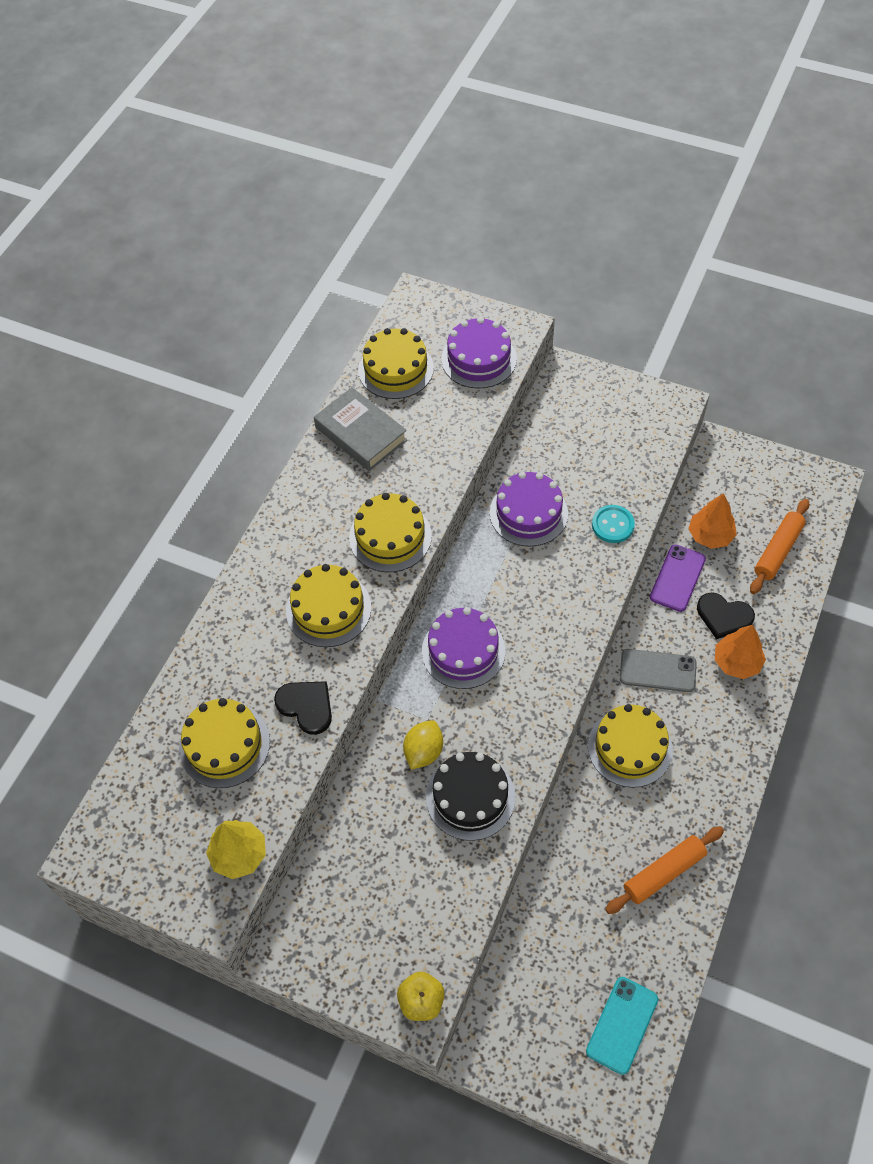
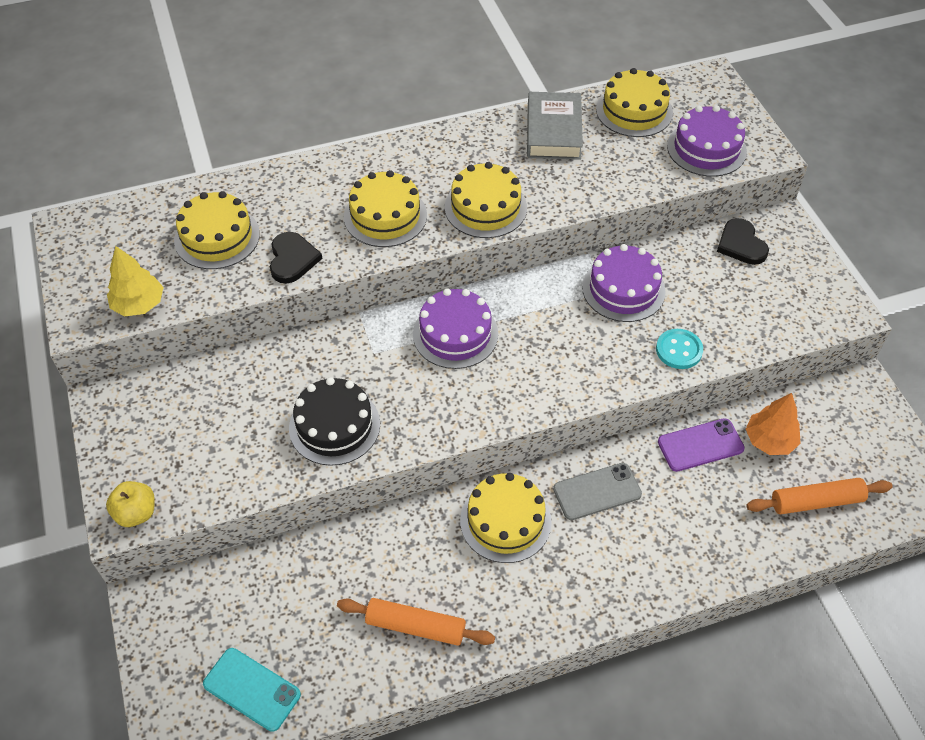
camera: 45 degrees right, 5 degrees down
yellow lemon [403,720,443,770] -> none
turquoise phone [586,977,658,1075] -> turquoise phone turned 45 degrees clockwise [203,648,301,732]
grey phone [620,649,696,692] -> grey phone turned 75 degrees counterclockwise [553,463,642,520]
black heart [697,593,755,639] -> black heart moved to [717,218,769,265]
orange tree [715,625,766,679] -> none

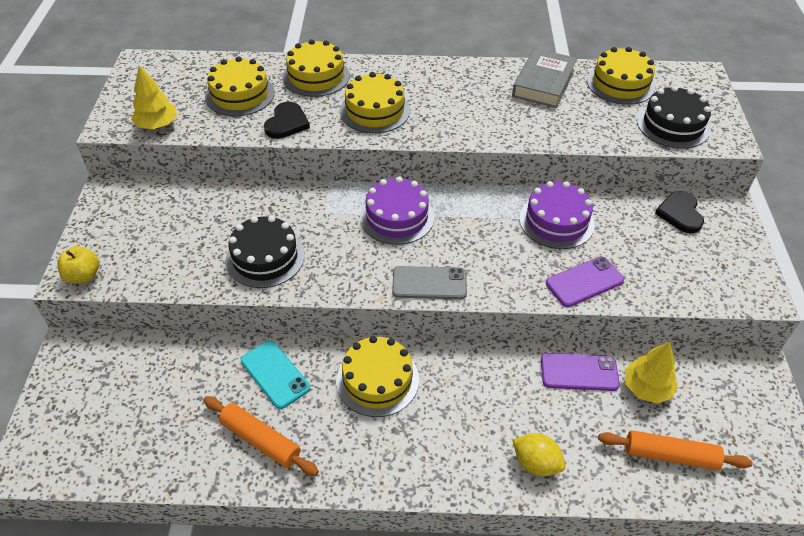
camera: 20 degrees right, 5 degrees down
turquoise phone [203,648,301,732] -> turquoise phone moved to [241,340,310,409]
yellow cake [445,162,527,238] -> yellow cake moved to [283,39,350,97]
grey phone [553,463,642,520] -> grey phone moved to [392,266,467,299]
turquoise button [656,329,703,369] -> purple phone [546,256,624,307]
purple cake [667,105,747,177] -> black cake [637,86,711,149]
orange tree [746,393,801,455] -> yellow tree [625,342,678,404]
none -> yellow lemon [512,433,566,476]

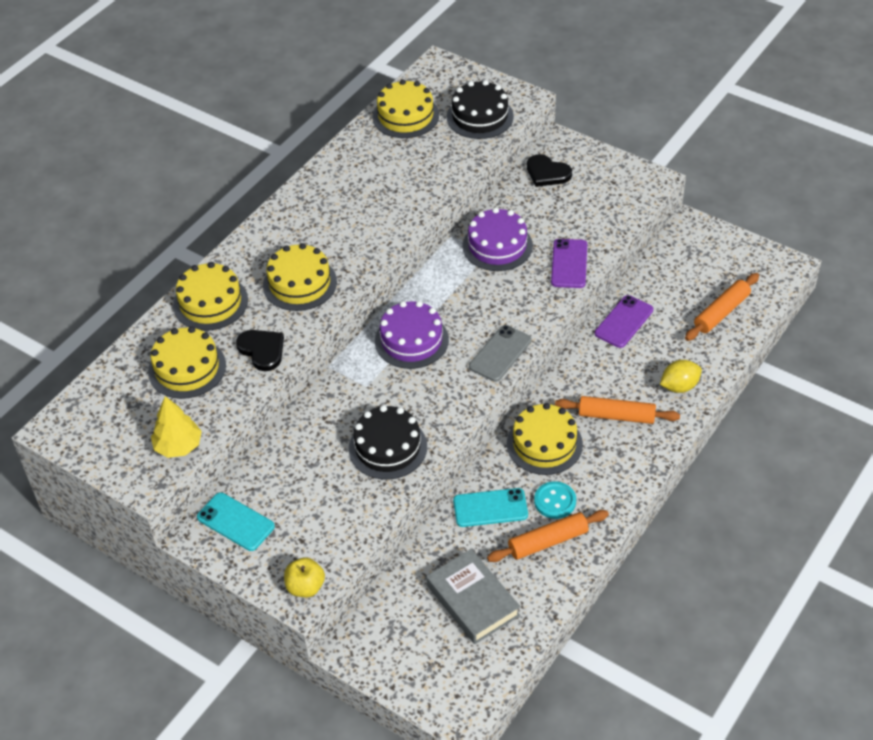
camera: 55 degrees left, 0 degrees up
grey book [512,48,577,108] -> grey book moved to [426,549,520,644]
yellow tree [625,342,678,404] -> none
none -> turquoise phone [197,492,275,551]
none -> turquoise button [534,481,576,519]
none -> orange rolling pin [555,396,680,424]

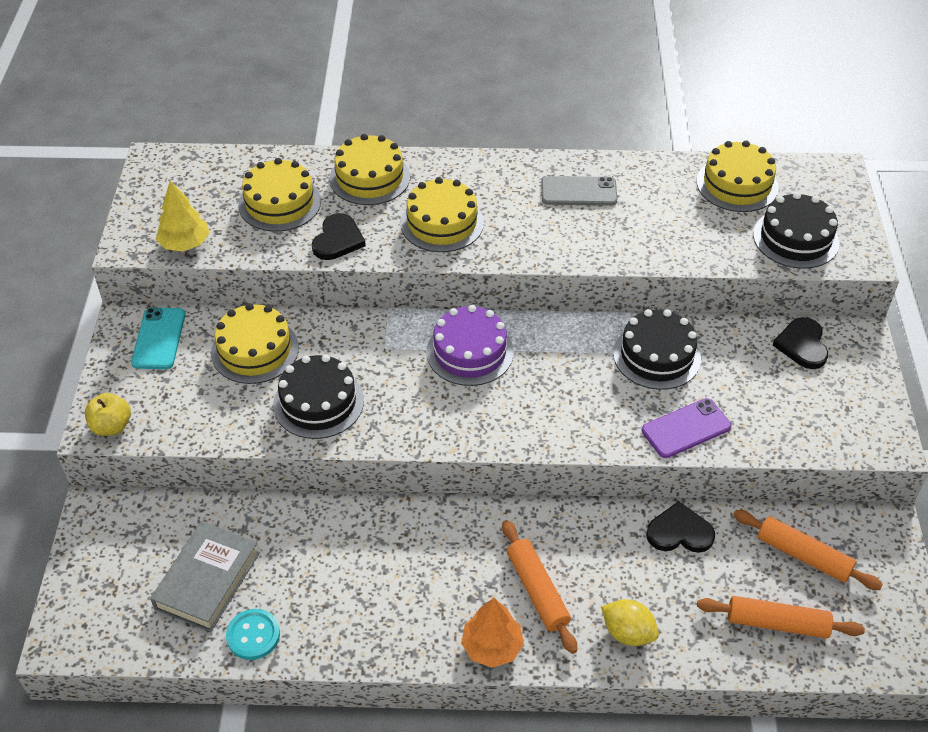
camera: 55 degrees right, 0 degrees up
turquoise phone [453,488,528,527] -> none
purple cake [463,208,533,271] -> black cake [613,309,701,390]
grey phone [469,325,532,382] -> grey phone moved to [541,176,617,206]
orange rolling pin [487,510,609,562] -> orange rolling pin moved to [733,510,883,590]
yellow cake [507,403,583,475] -> yellow cake moved to [211,303,299,384]
turquoise button [534,481,576,519] -> turquoise button moved to [226,609,280,660]
purple phone [595,295,653,348] -> black heart [646,501,715,553]
none -> orange tree [461,598,524,668]

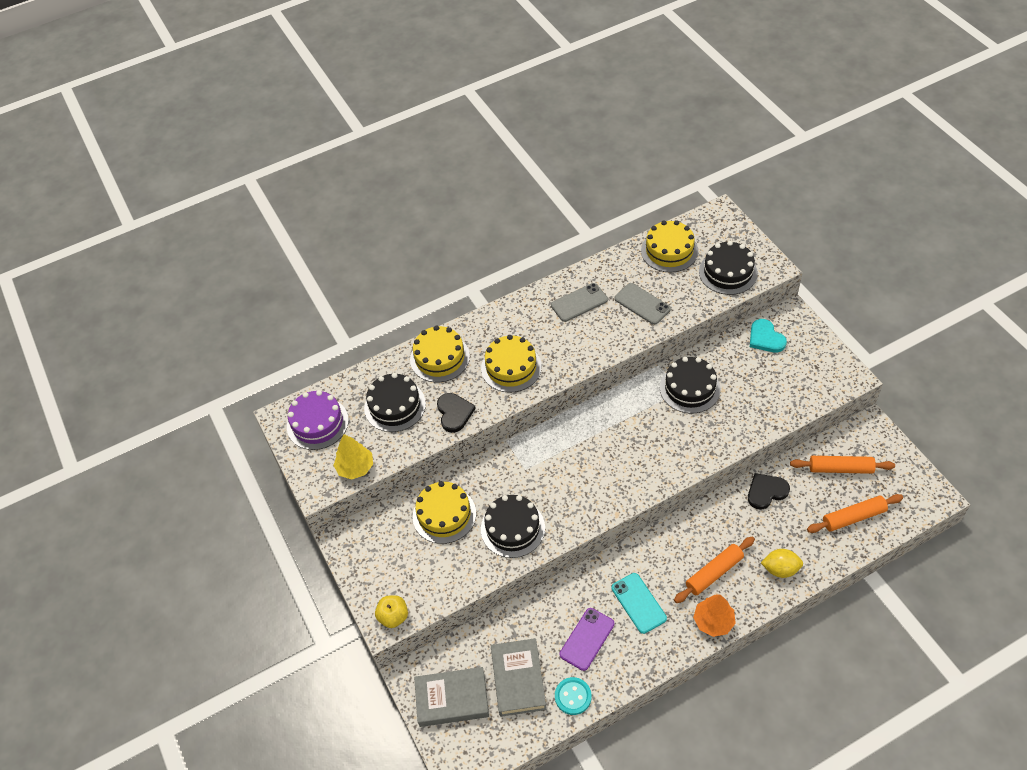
camera: 25 degrees left, 5 degrees up
turquoise phone [131,308,185,369] -> turquoise phone moved to [612,573,667,634]
yellow cake [238,158,321,232] -> black cake [364,373,426,432]
purple cake [426,305,514,386] -> purple cake moved to [287,390,349,450]
orange rolling pin [502,520,577,654] -> orange rolling pin turned 75 degrees counterclockwise [674,537,755,603]
purple phone [642,398,731,458] -> purple phone moved to [560,608,614,671]
black heart [773,317,828,369] -> turquoise heart [750,319,787,353]
none -> grey book [414,667,489,727]
none -> grey phone [615,283,671,325]

